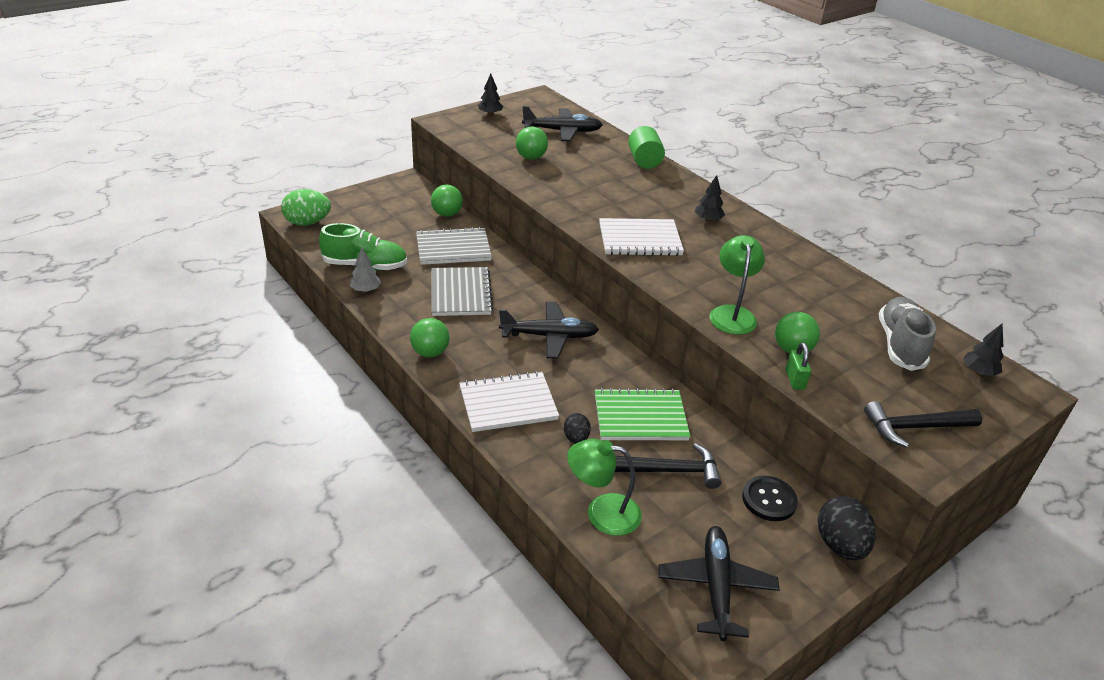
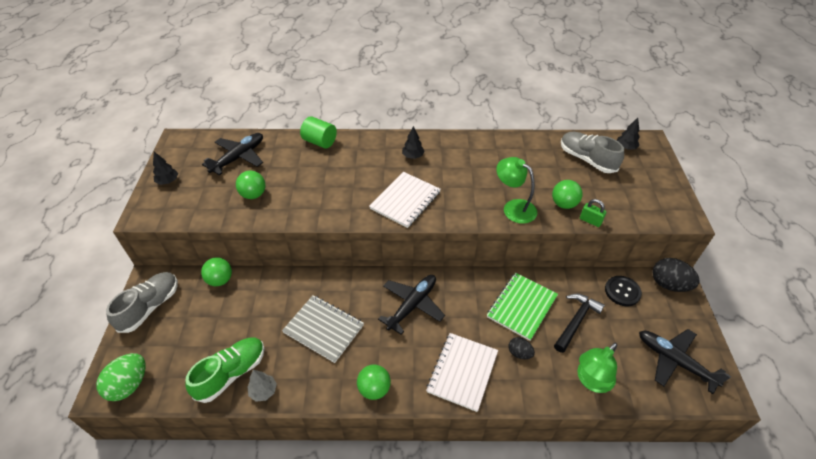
camera: 50 degrees left, 10 degrees up
grey notebook [416,227,492,265] -> none
black hammer [864,401,982,448] -> none
none -> grey shoe [106,272,178,333]

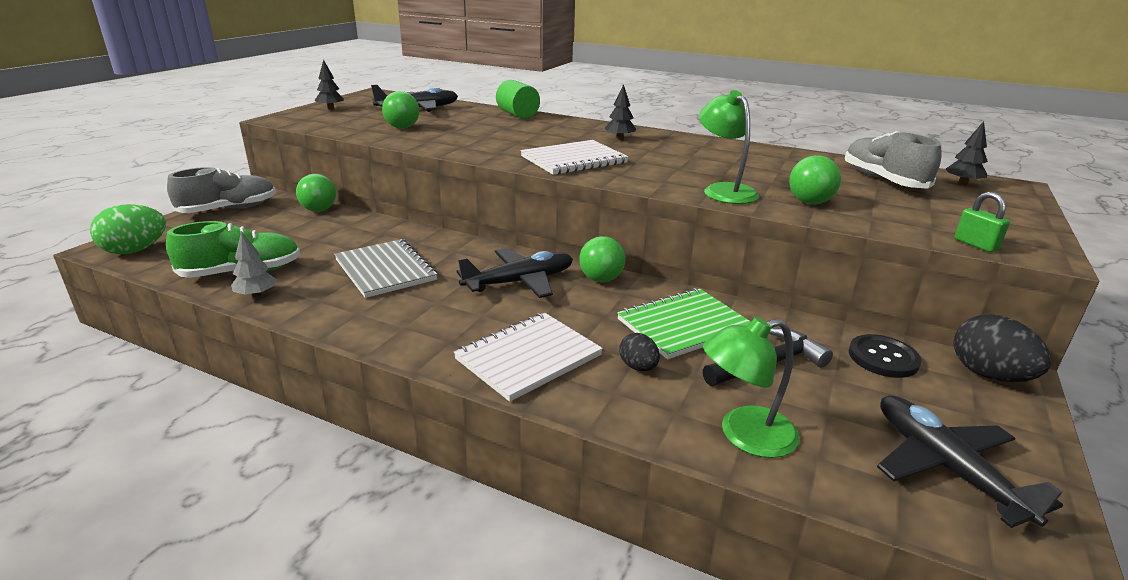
camera: 25 degrees right, 20 degrees down
green ball [357,365,391,400] -> green ball moved to [580,236,625,282]
green padlock [580,199,606,227] -> green padlock moved to [954,192,1010,252]

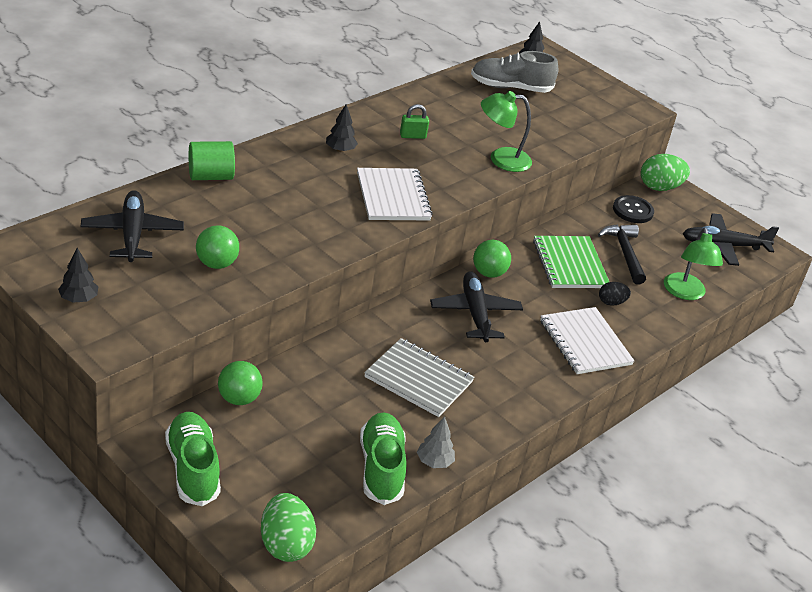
camera: 75 degrees left, 10 degrees up
grey shoe [167,167,276,213] -> green shoe [165,412,221,506]
grey notebook [334,239,438,298] -> grey notebook turned 45 degrees clockwise [364,338,475,417]
green ball [789,155,841,204] -> none
black egg [953,314,1051,382] -> green egg [641,154,690,191]
green padlock [954,192,1010,252] -> green padlock moved to [400,104,429,139]

